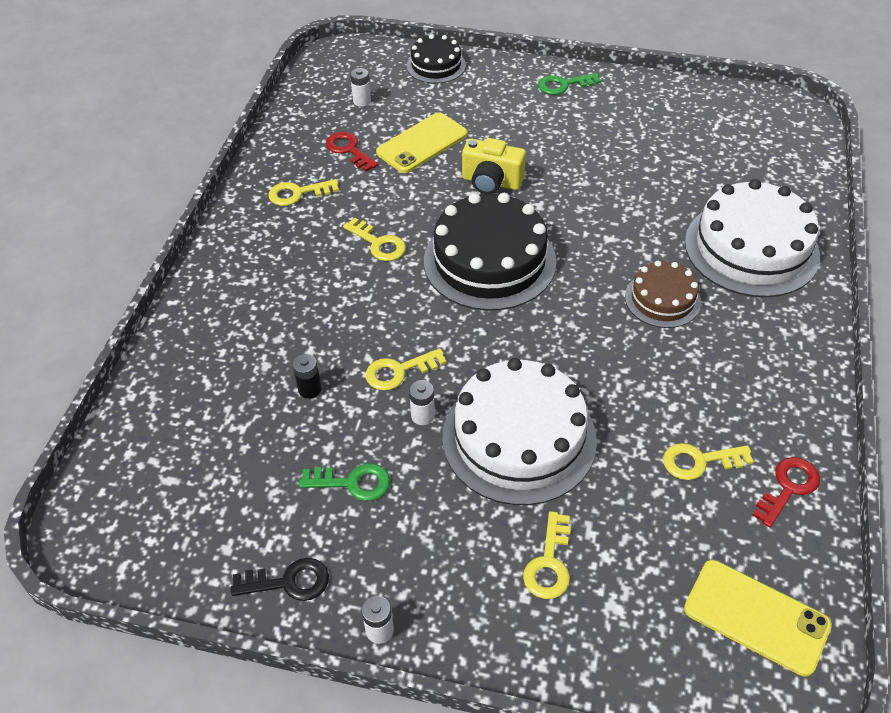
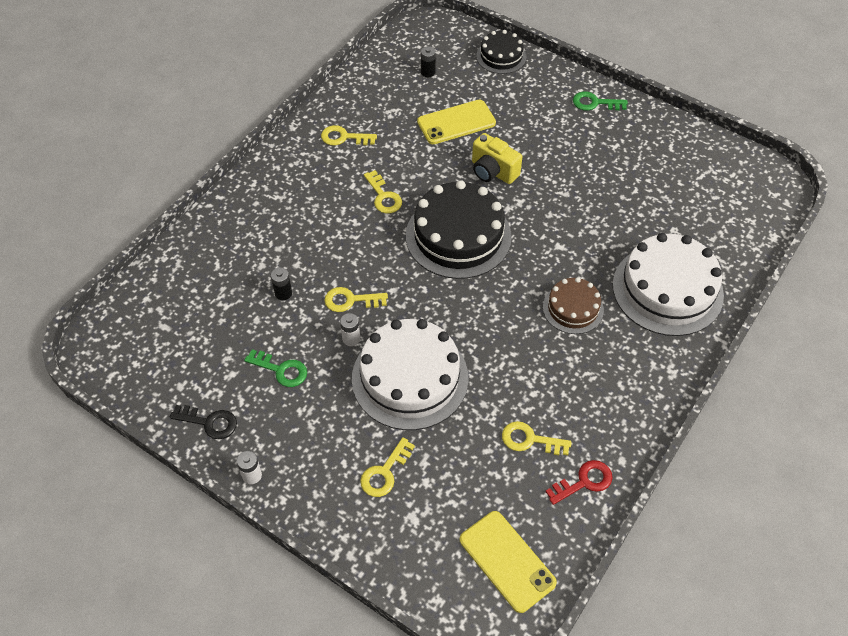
camera: 20 degrees right, 5 degrees up
red key [326,132,378,172] -> none
white battery [350,68,371,107] -> black battery [421,46,436,77]

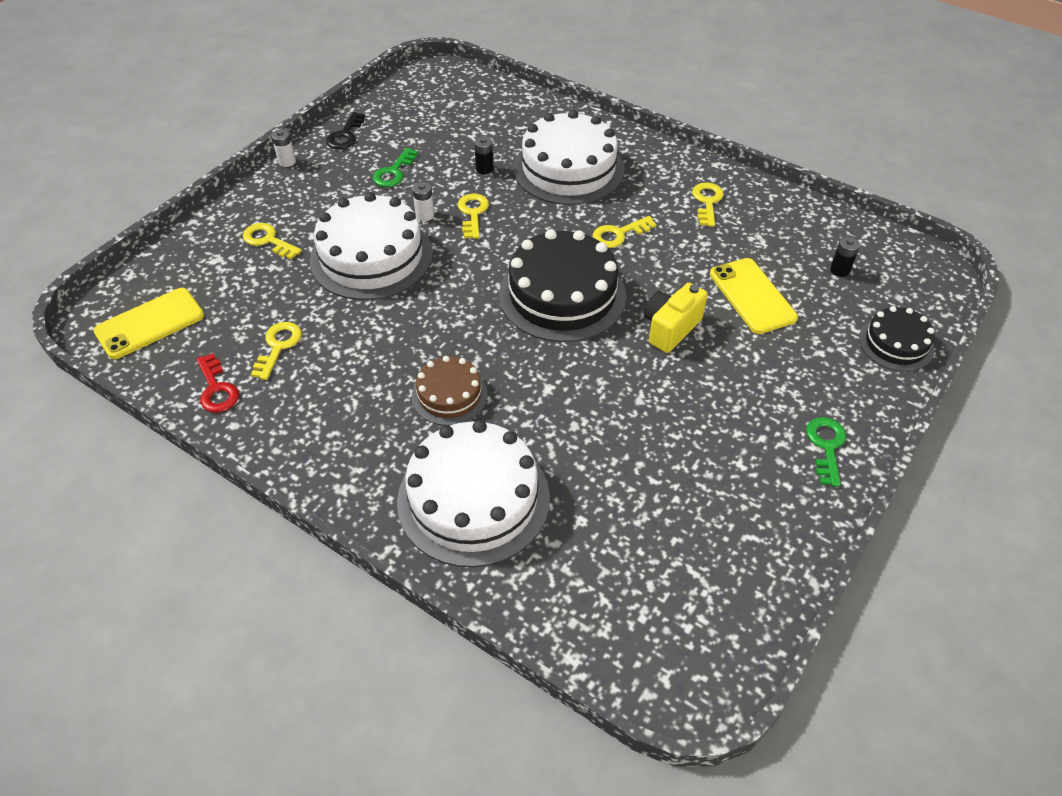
camera: 90 degrees right, 5 degrees down
none -> white cake [513,110,625,205]

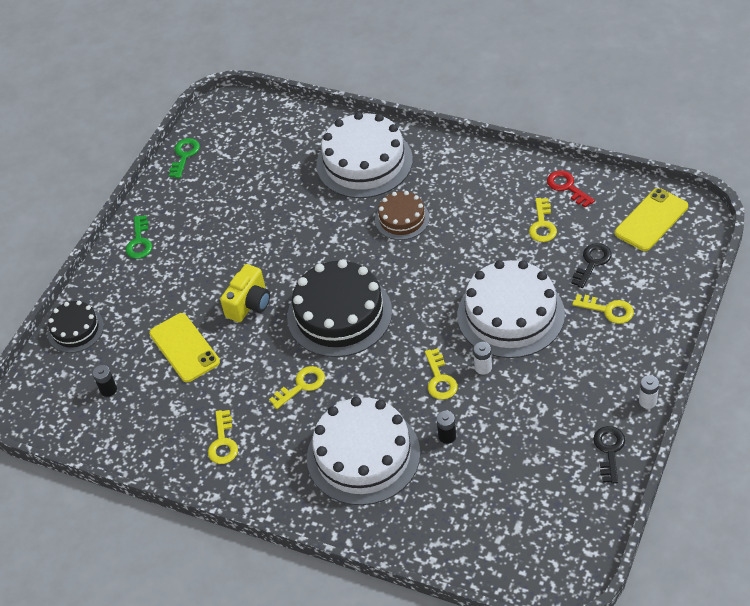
camera: 175 degrees right, 0 degrees up
green key [373,148,418,187] -> green key moved to [169,138,200,178]
none -> black key [571,243,612,288]

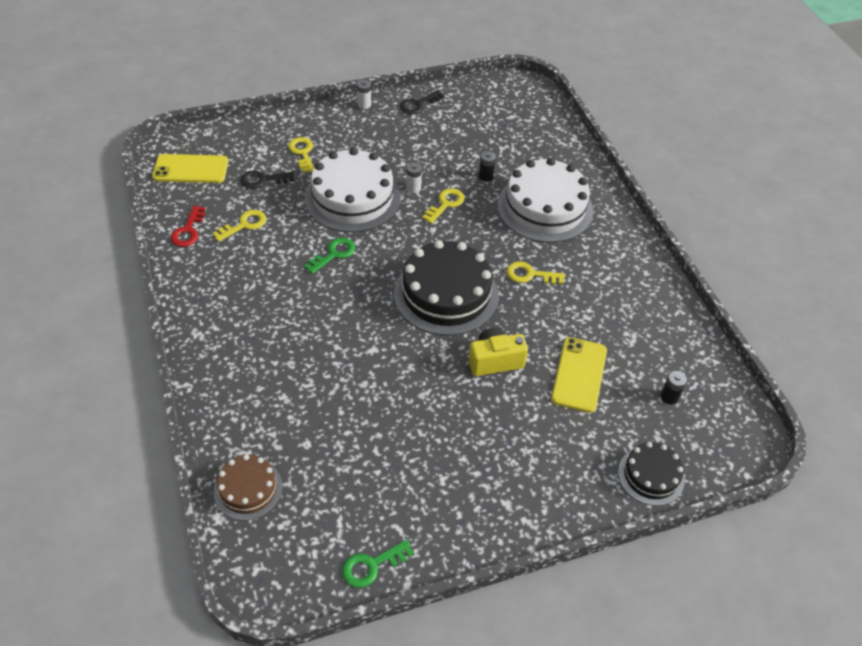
camera: 140 degrees left, 0 degrees up
green key [126,215,152,259] -> green key moved to [304,238,355,274]
yellow key [208,410,238,464] -> none
white cake [316,112,413,198] -> none
brown cake [375,191,430,240] -> brown cake moved to [214,454,283,521]

